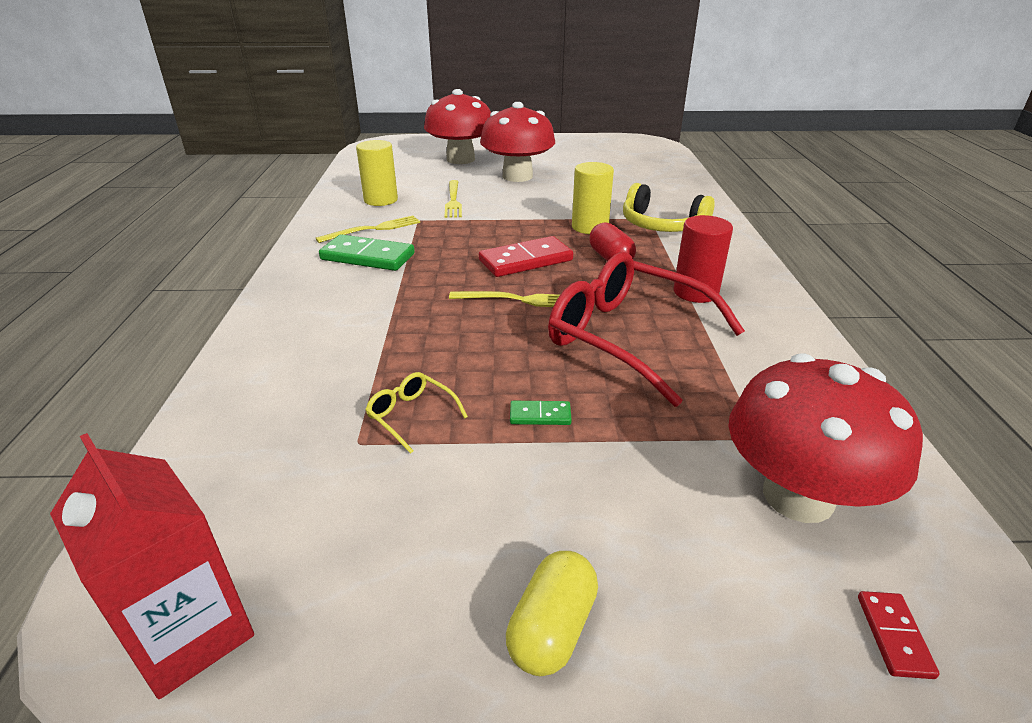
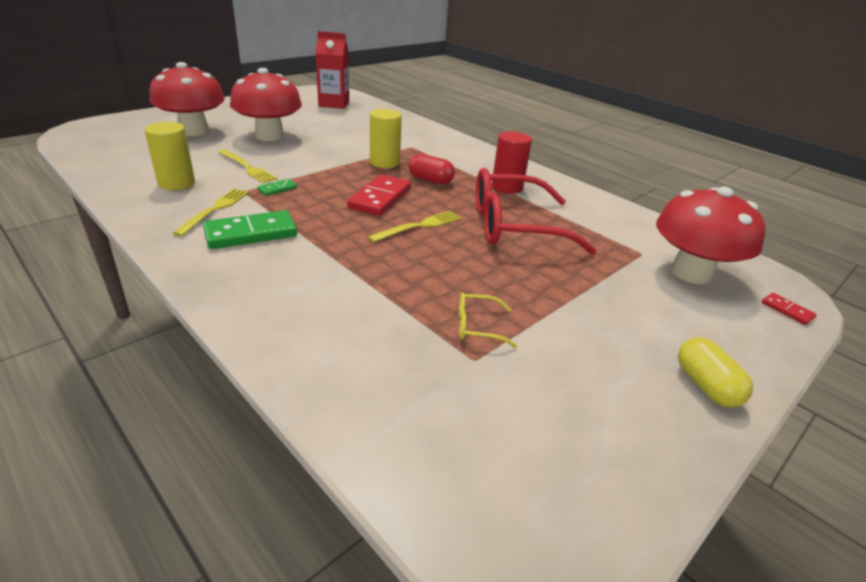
camera: 45 degrees left, 0 degrees up
red carton [50,433,254,699] -> red carton moved to [315,31,349,109]
green domino [510,401,572,425] -> green domino moved to [257,179,297,196]
yellow headphones [623,183,715,232] -> none

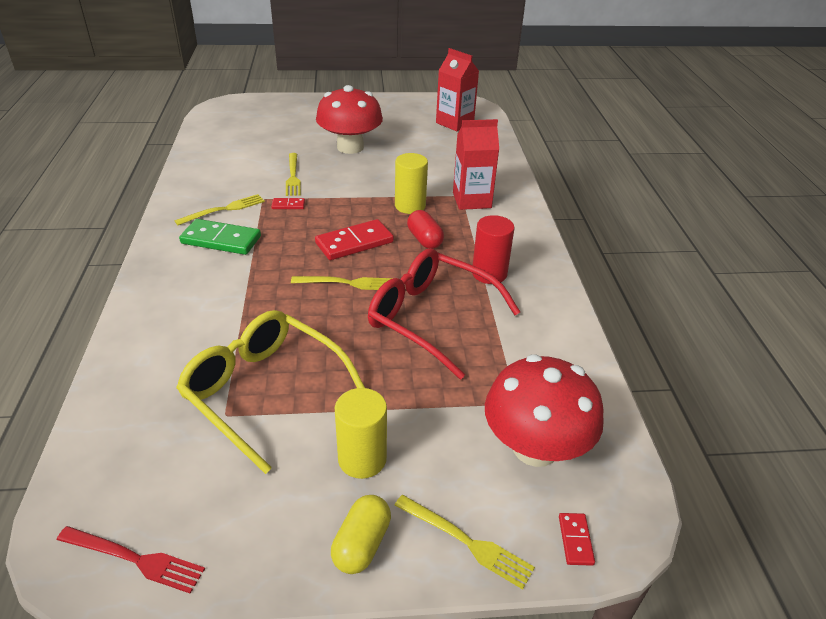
camera: 40 degrees right, 5 degrees up
yellow cylinder [144,122,195,190] -> yellow cylinder moved to [335,388,387,479]
red mushroom [150,62,225,136] -> none
green domino [257,179,297,196] -> red domino [271,198,305,209]
yellow glasses [459,293,517,348] -> yellow glasses [176,310,365,474], size x2.44
none -> red fork [57,526,205,594]
none -> yellow fork [394,495,535,590]
none -> red carton [453,119,499,210]

